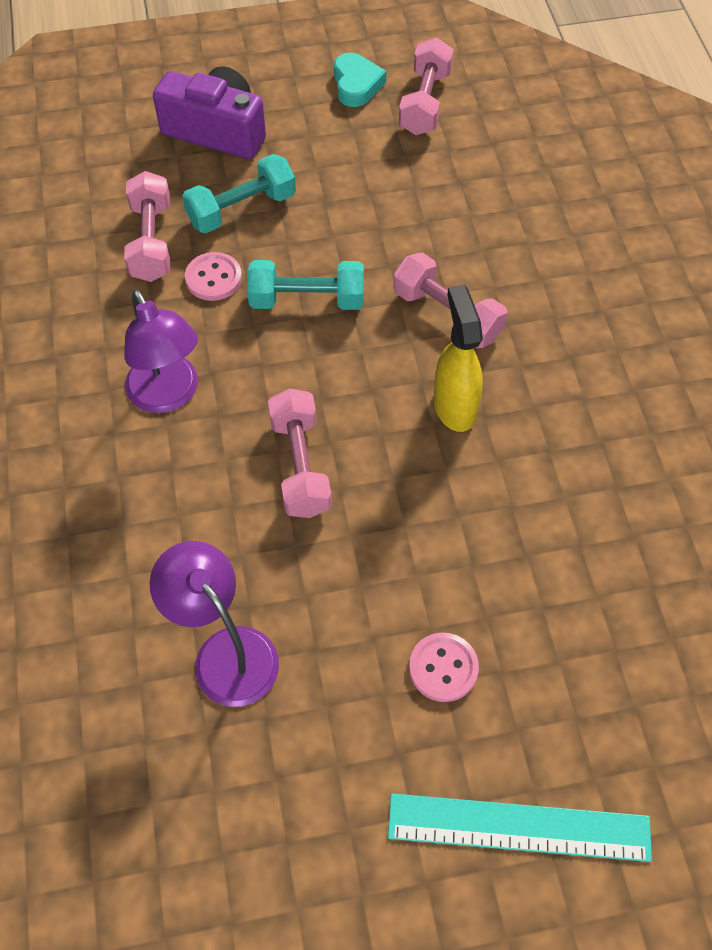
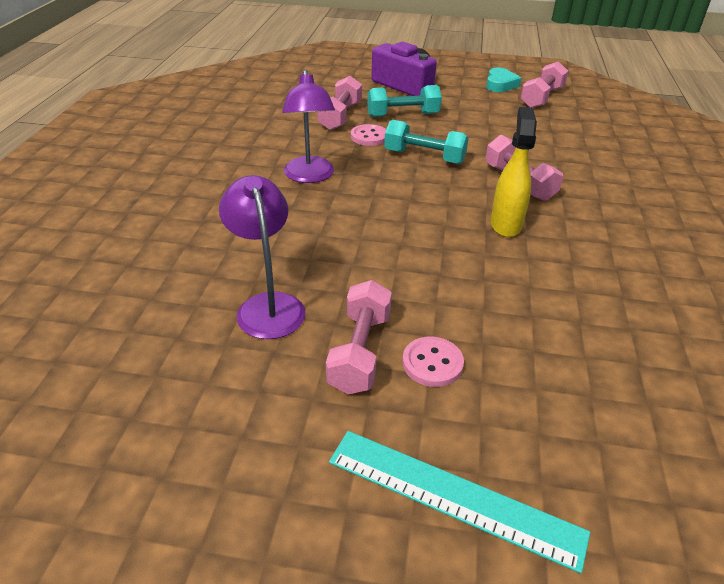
camera: 20 degrees right, 20 degrees down
pink dumbbell [268,388,332,518] -> pink dumbbell moved to [326,280,392,394]

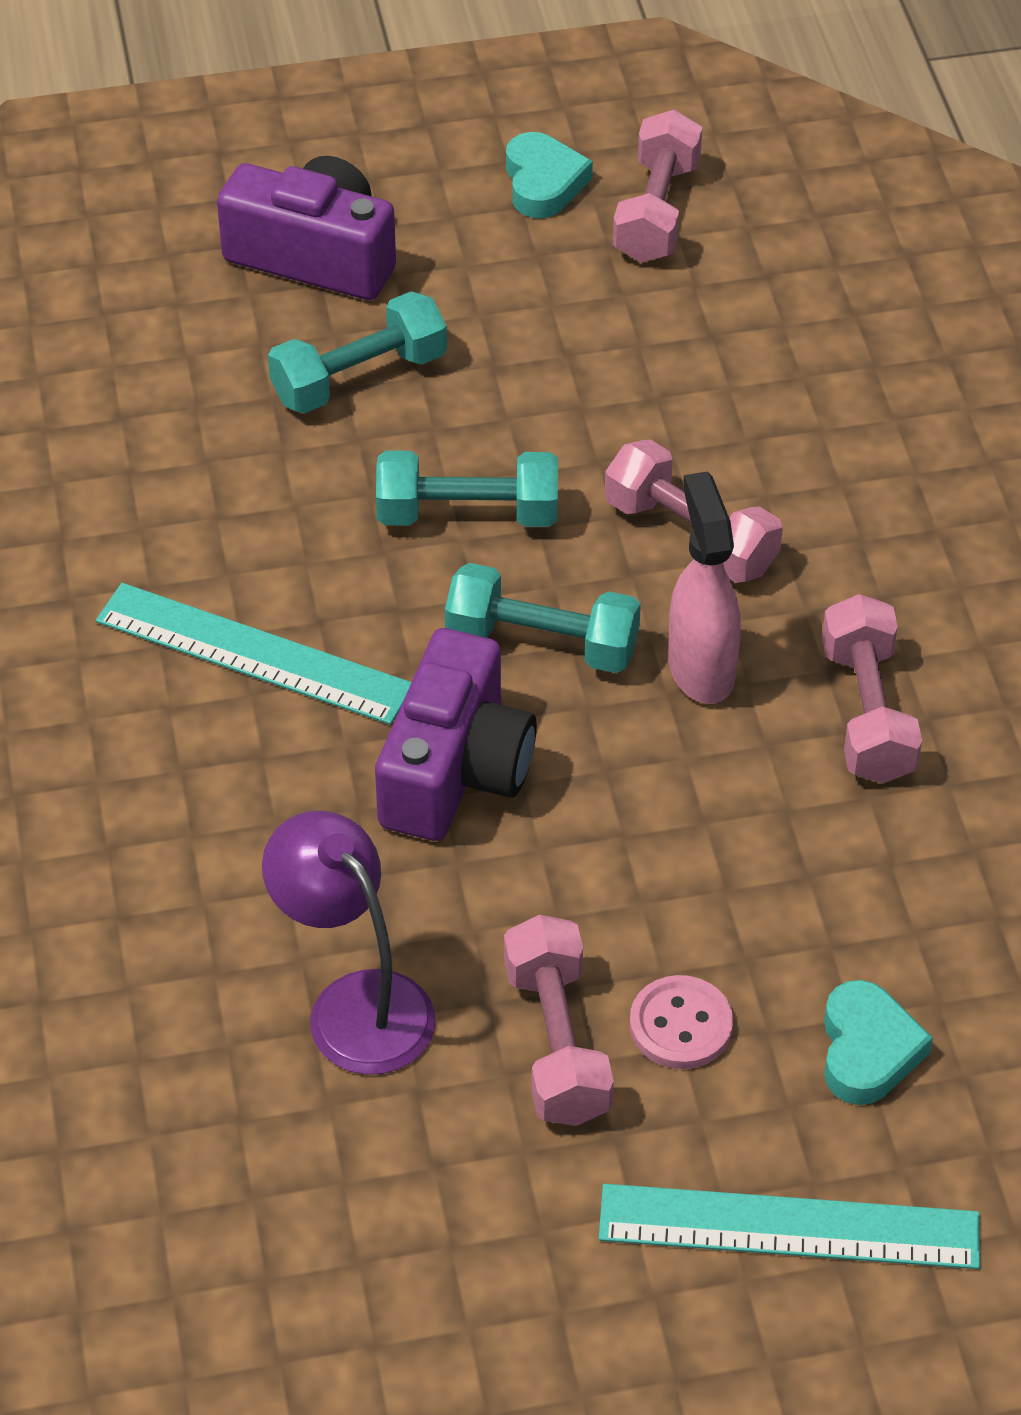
camera: 20 degrees left, 10 degrees up
purple lamp [282,69,335,183] -> turquoise ruler [96,583,412,725]
pink dumbbell [317,76,362,130] -> pink dumbbell moved to [822,594,922,783]
pink button [351,124,386,146] -> none
yellow spray bottle [490,107,537,237] -> pink spray bottle [668,471,741,704]
none -> purple camera [375,628,537,841]
none -> turquoise dumbbell [445,563,641,673]
none -> turquoise heart [824,980,933,1105]

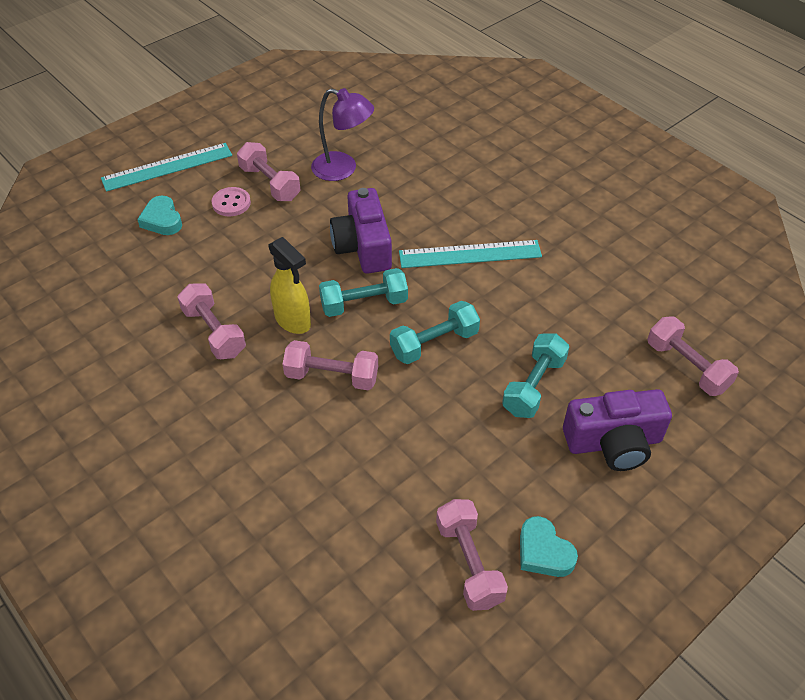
camera: 150 degrees right, 0 degrees up
pink spray bottle [668,471,741,704] -> yellow spray bottle [268,237,311,334]
none -> pink dumbbell [647,316,739,396]

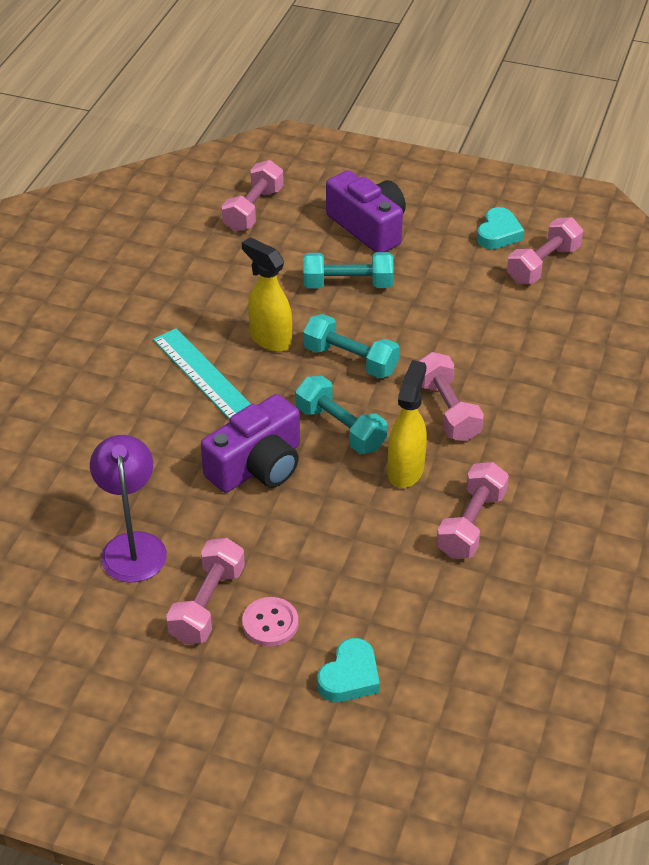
camera: 120 degrees left, 5 degrees down
turquoise ruler [101,143,232,192] -> none
none -> yellow spray bottle [242,237,292,352]

